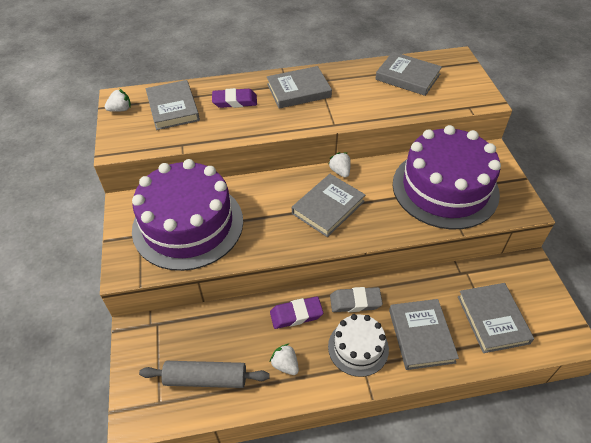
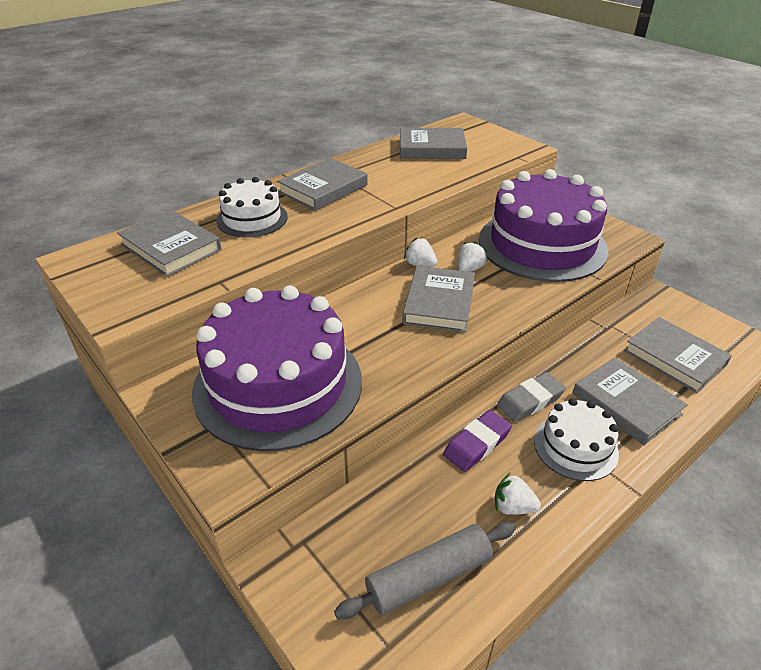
camera: 30 degrees left, 10 degrees down
white strawberry [105,89,131,112] -> white strawberry moved to [458,241,488,272]
purple eraser [212,88,257,108] -> white cake [216,177,288,238]

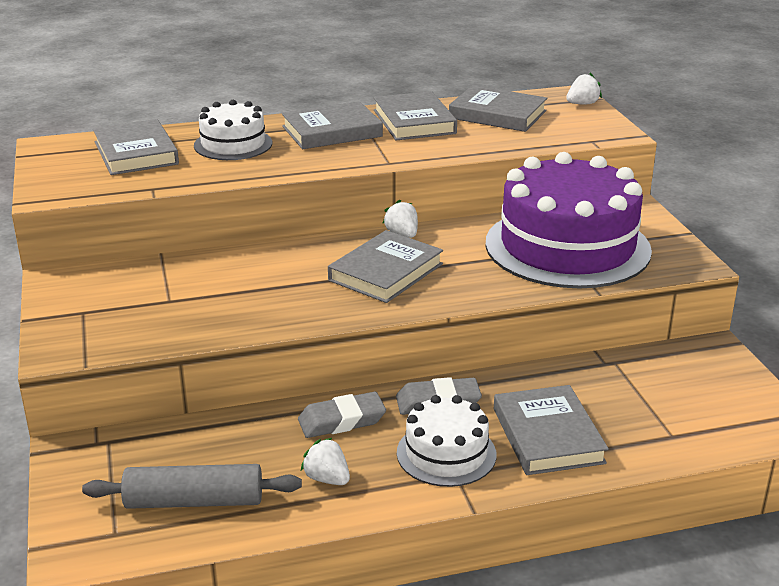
camera: 25 degrees right, 10 degrees down
purple cake [192,285,362,451] -> none
purple eraser [443,410,512,472] -> grey eraser [298,392,386,438]
white strawberry [458,241,488,272] -> white strawberry moved to [566,73,602,105]
grey book [624,317,732,393] -> grey book moved to [374,91,457,140]

